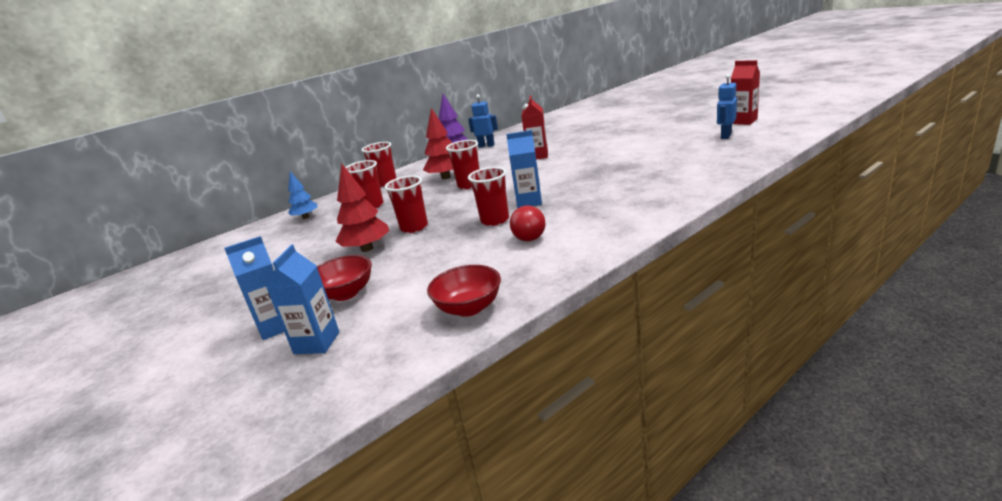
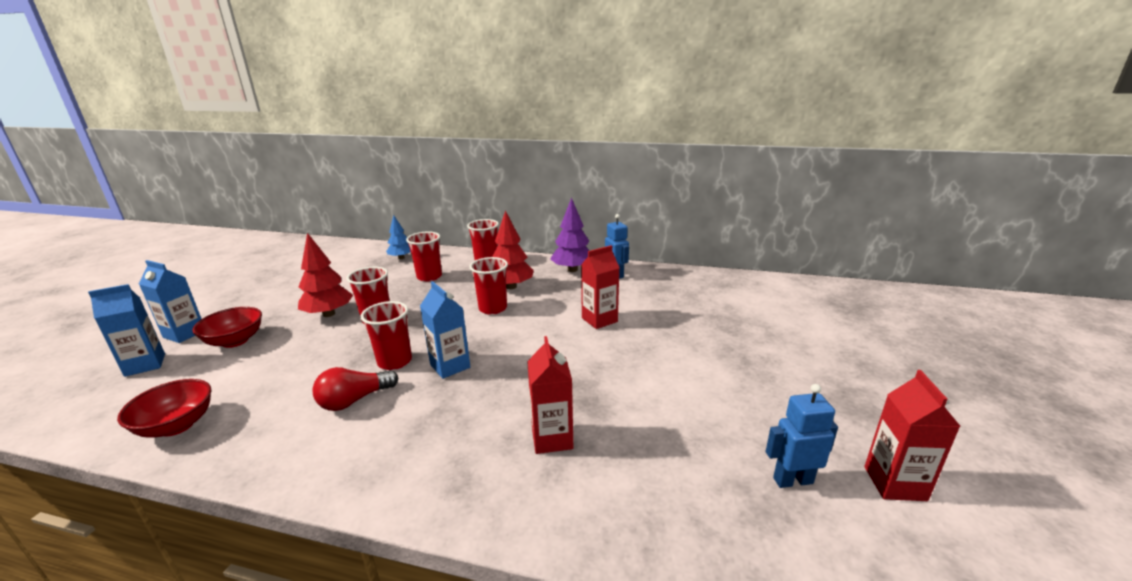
camera: 50 degrees right, 0 degrees up
none -> red carton [527,336,573,454]

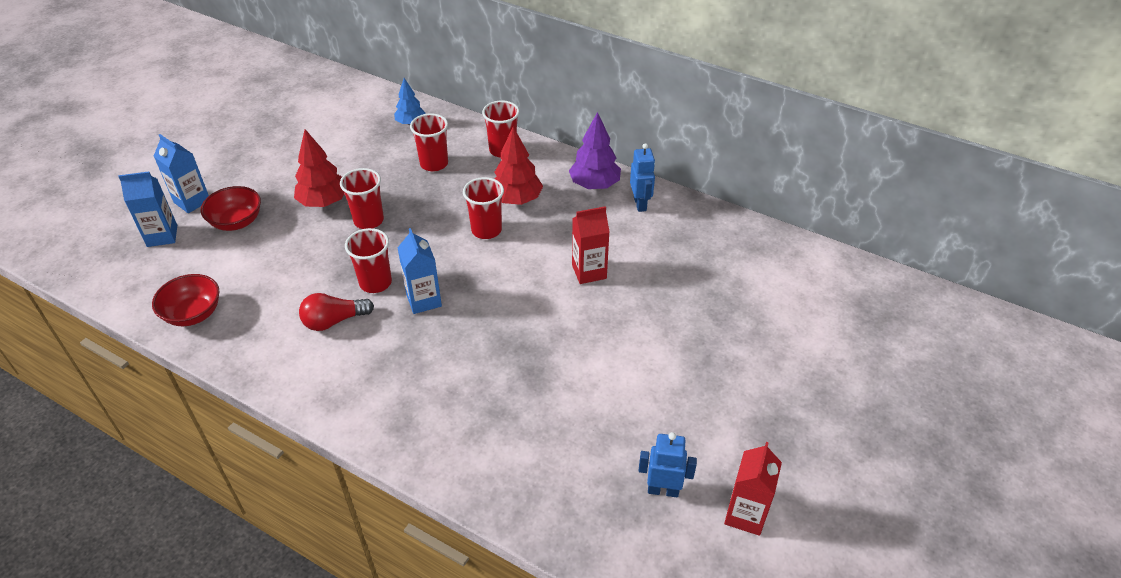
camera: 15 degrees right, 20 degrees up
red carton [527,336,573,454] -> none

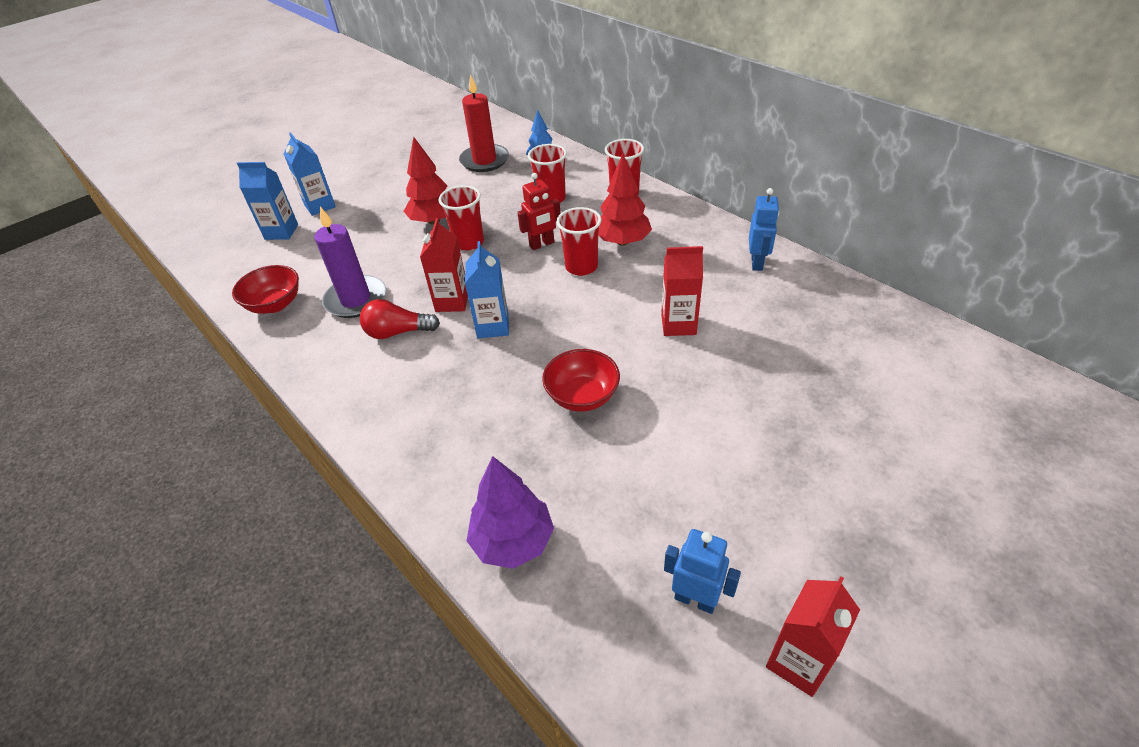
camera: 20 degrees right, 0 degrees up
red bowl [201,186,261,231] -> red bowl moved to [542,349,620,412]
red cup [345,228,392,293] -> red carton [420,218,468,312]
purple tree [569,112,621,189] -> purple tree moved to [467,456,554,569]
none -> purple candle [314,207,386,318]
none -> red candle [459,74,509,172]
none -> red robot [517,173,561,250]

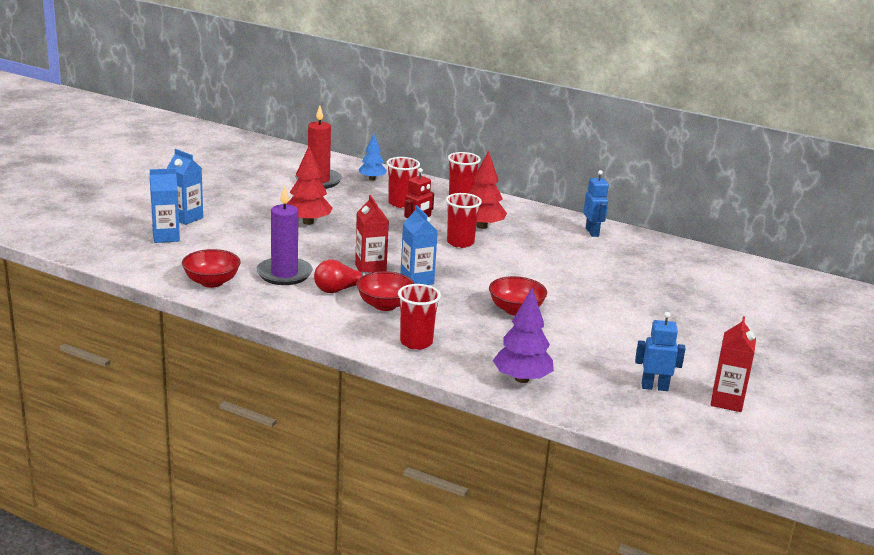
camera: 25 degrees left, 20 degrees down
red cup [439,185,484,251] -> red cup moved to [398,284,441,350]
red carton [661,246,703,336] -> none
none -> red bowl [357,271,415,311]

